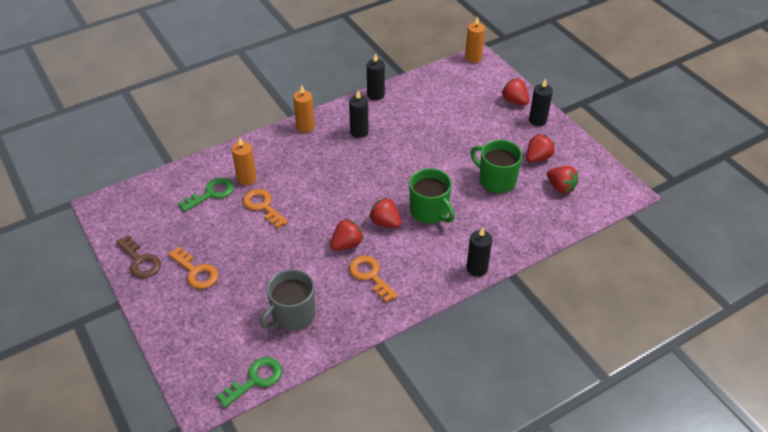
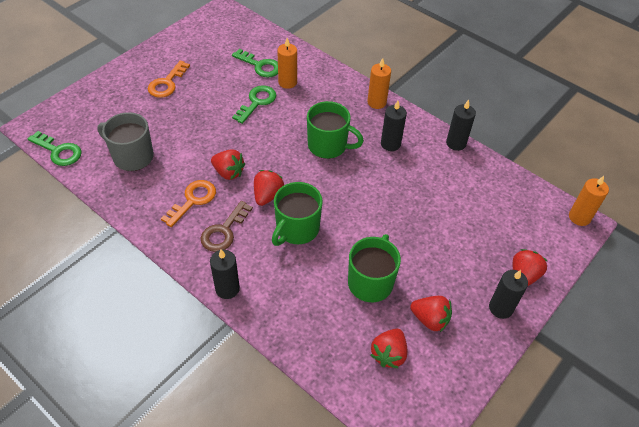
camera: 70 degrees right, 5 degrees up
brown key [116,235,161,278] -> brown key moved to [200,201,253,252]
orange key [243,189,288,228] -> green key [232,86,276,124]
none -> green mug [307,101,364,159]

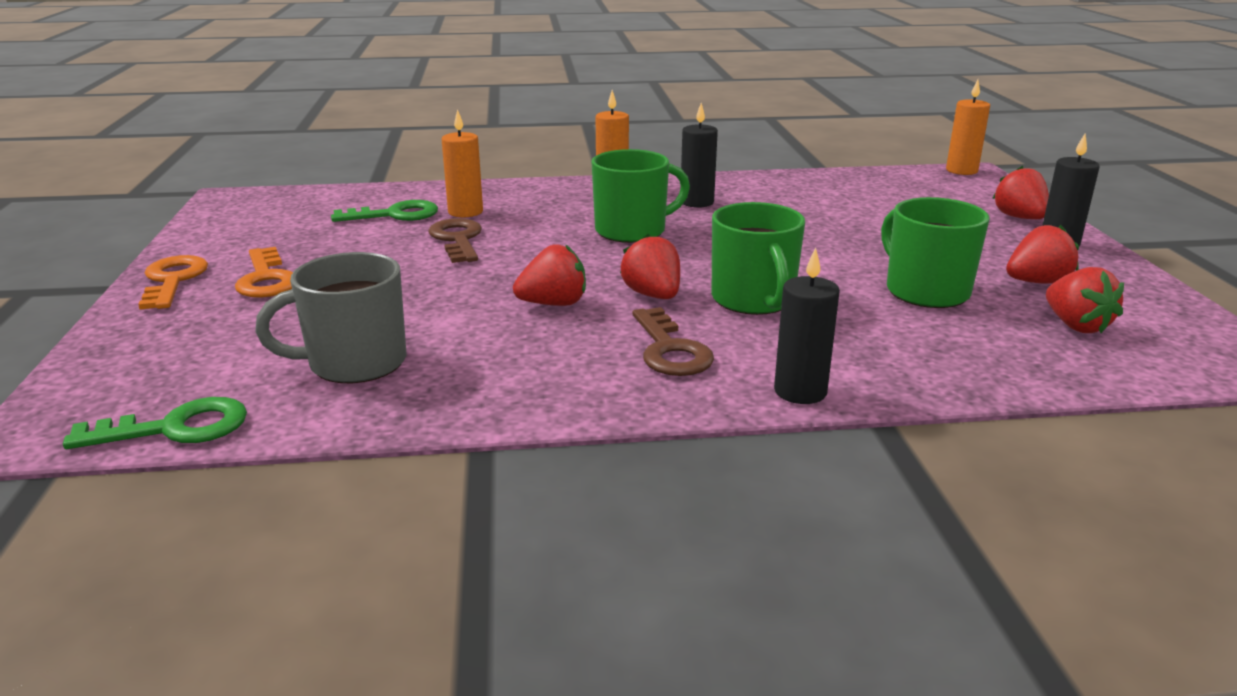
camera: 45 degrees left, 25 degrees down
orange key [161,180,216,227] -> orange key moved to [138,255,208,309]
green key [232,86,276,124] -> brown key [428,218,482,263]
black candle [446,100,476,151] -> none

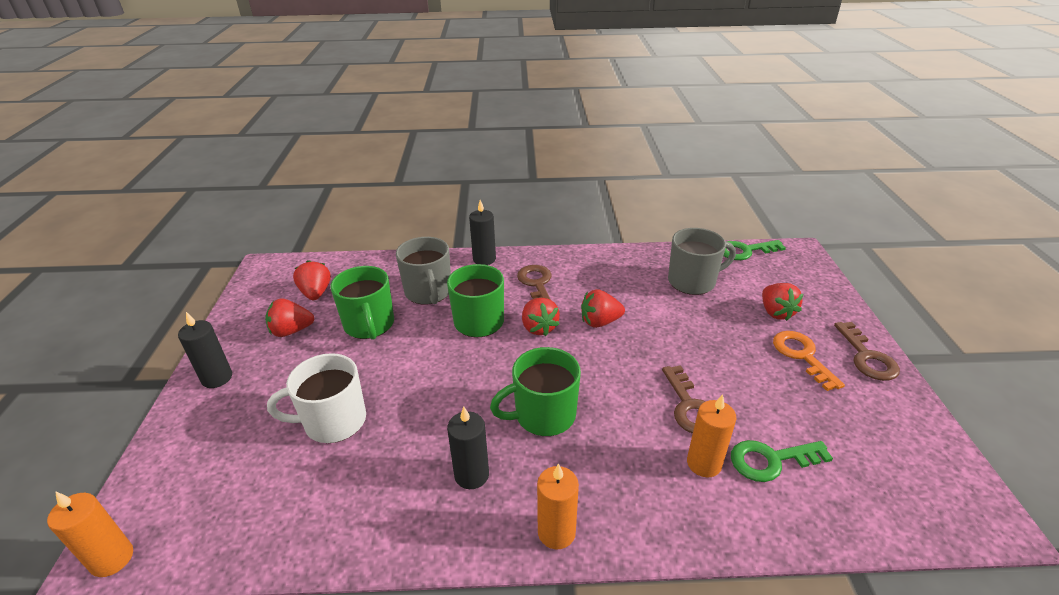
camera: 175 degrees left, 10 degrees up
orange key [138,255,208,309] -> brown key [834,322,900,381]
red strawberry [992,166,1049,219] -> red strawberry moved to [762,283,803,321]
none -> white mug [267,353,366,443]
none -> grey mug [396,237,451,305]

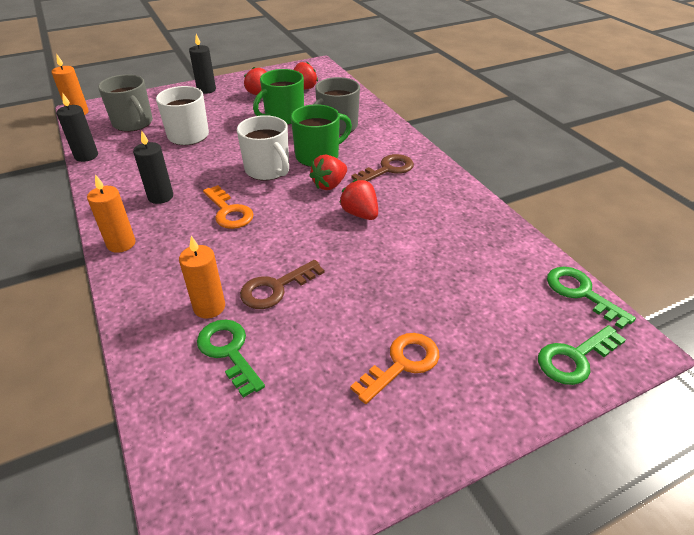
camera: 65 degrees right, 5 degrees up
black candle [469,200,496,265] -> black candle moved to [57,93,98,162]
green mug [490,347,581,436] -> orange key [203,185,254,229]
grey mug [668,228,736,295] -> grey mug moved to [98,74,153,132]
red strawberry [762,283,803,321] -> none
brown key [834,322,900,381] -> none
none -> white mug [237,115,289,180]
none -> green key [538,325,626,385]

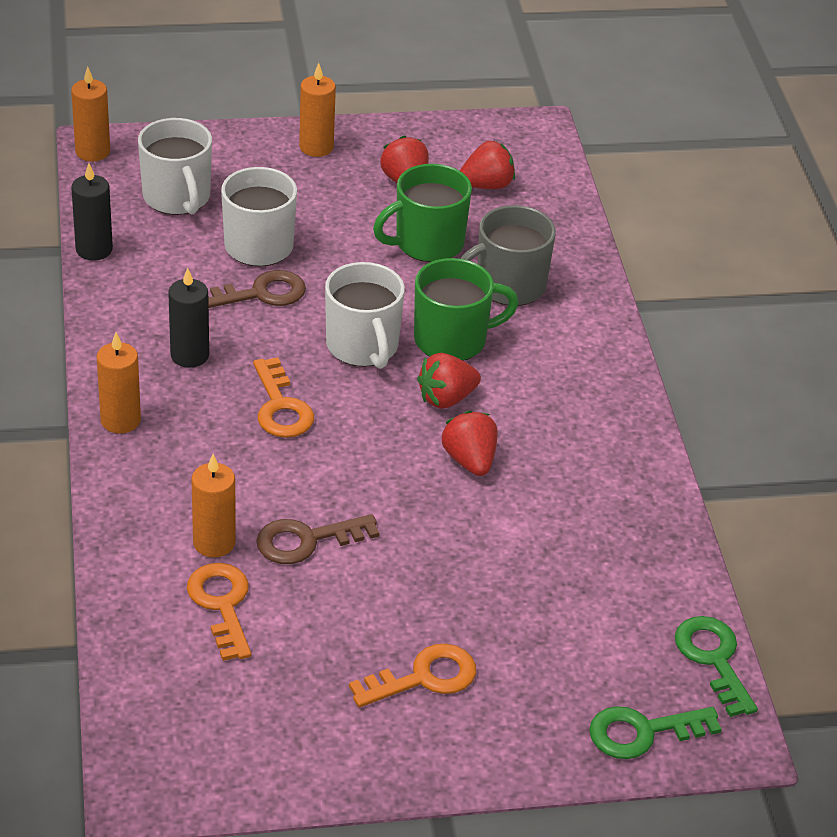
camera: 15 degrees right, 0 degrees up
grey mug [98,74,153,132] -> white mug [138,118,212,215]
black candle [189,34,216,94] -> orange candle [299,63,336,157]
green key [197,320,265,398] -> orange key [187,563,251,661]
brown key [351,154,414,181] -> brown key moved to [208,270,306,308]

